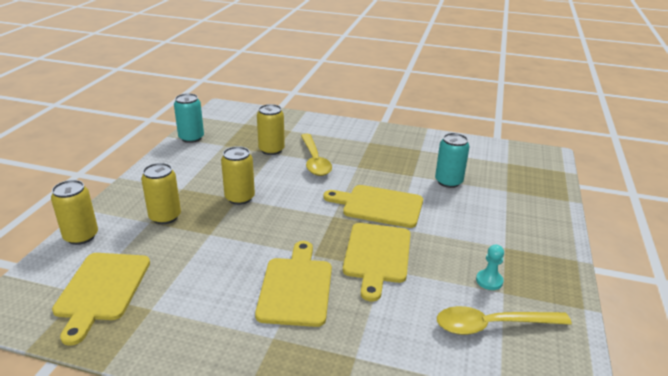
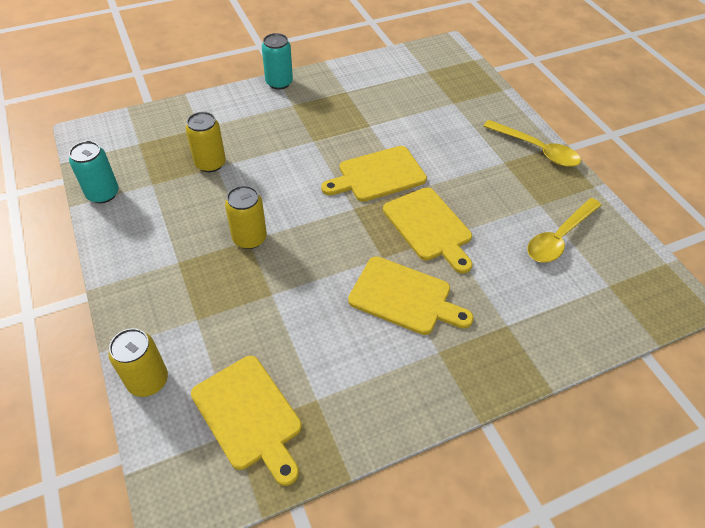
camera: 40 degrees left, 20 degrees up
yellow can [141,163,181,224] -> none
yellow cutting board [255,241,332,327] -> yellow cutting board turned 150 degrees clockwise [348,256,474,335]
yellow spoon [301,134,332,176] -> yellow spoon moved to [484,120,581,167]
turquoise can [435,133,470,188] -> turquoise can moved to [262,33,293,90]
turquoise pawn [476,245,504,290] -> none

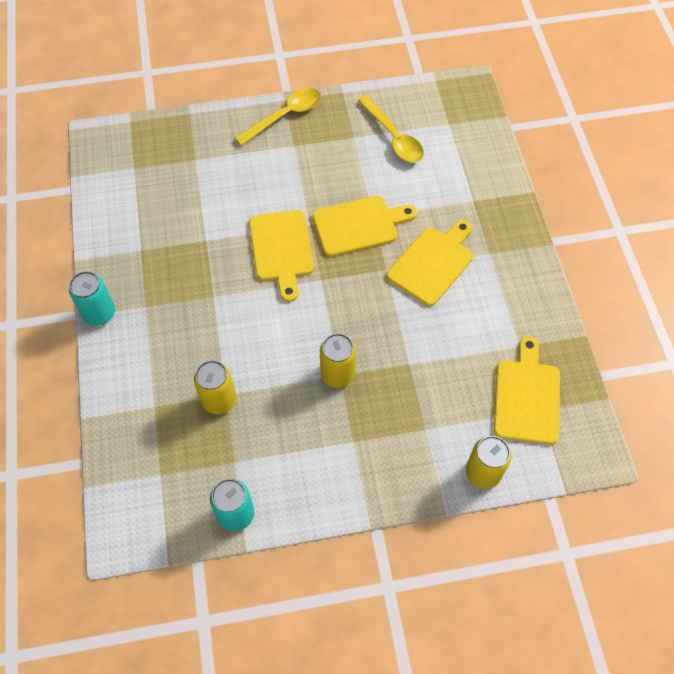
camera: 75 degrees left, 10 degrees up
yellow cutting board [191,356,302,486] -> yellow cutting board turned 60 degrees counterclockwise [494,336,560,444]

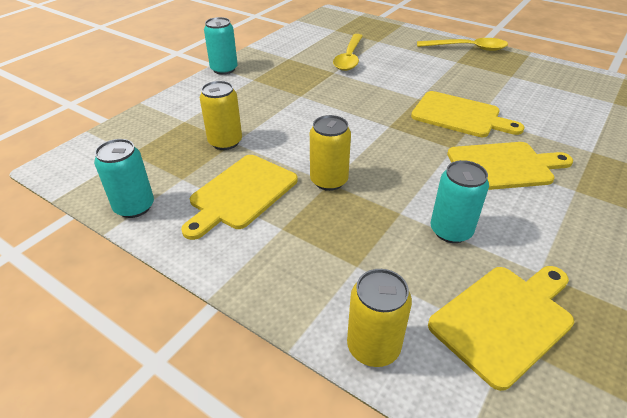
camera: 45 degrees right, 20 degrees down
yellow cutting board [249,210,314,302] -> yellow cutting board moved to [181,155,298,240]
yellow spoon [358,95,424,163] -> yellow spoon moved to [333,34,363,71]
none -> turquoise can [431,160,489,243]

